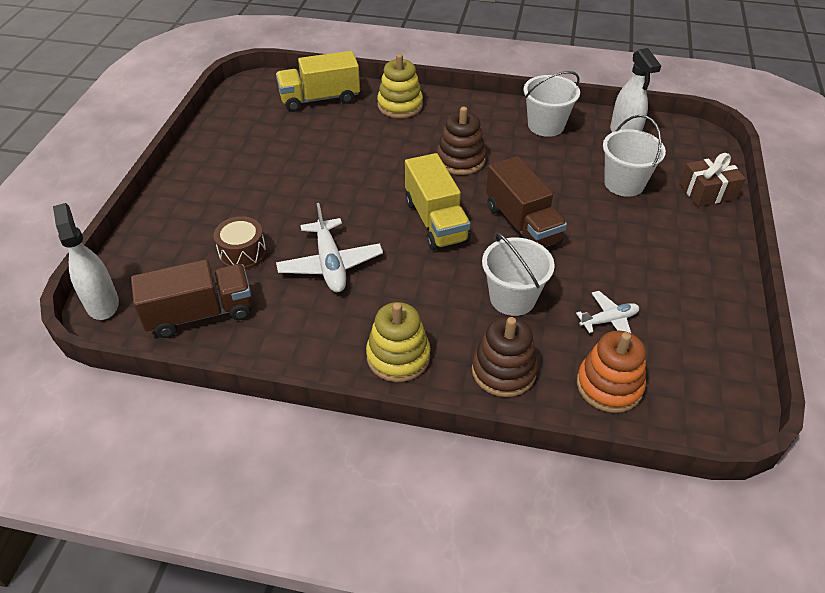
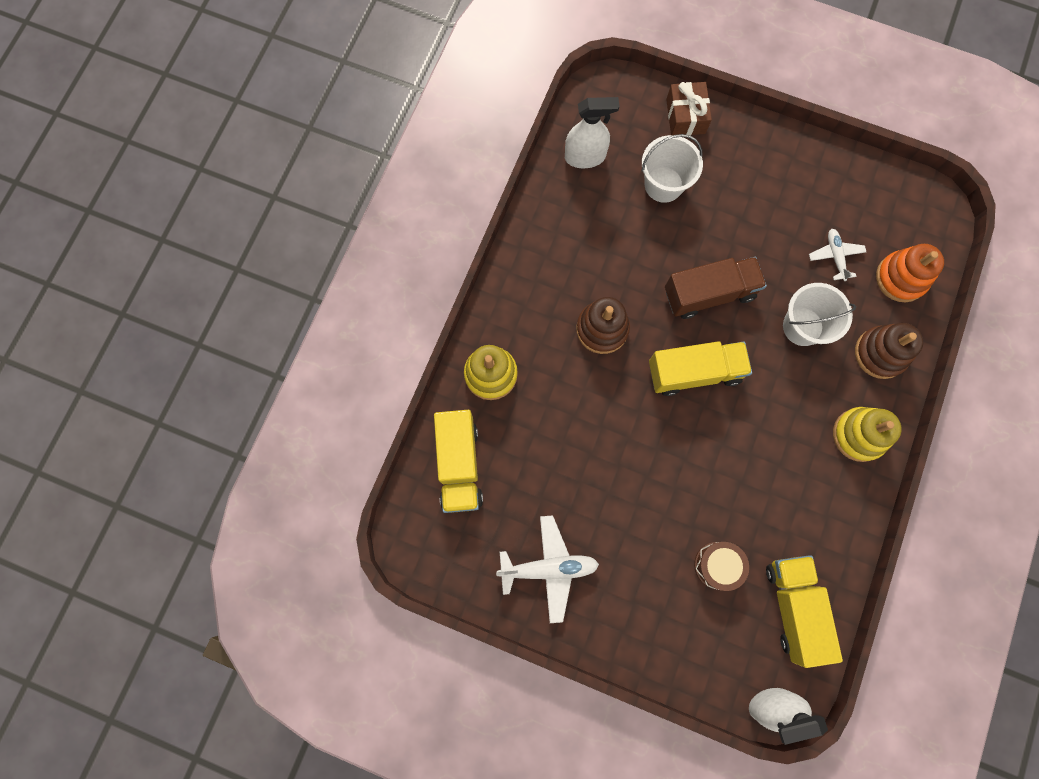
camera: 80 degrees left, 30 degrees up
brown truck [131,259,252,338] -> yellow truck [766,555,843,668]
white plane [276,203,383,292] -> white plane moved to [496,515,599,623]
white bucket [523,71,580,137] -> none

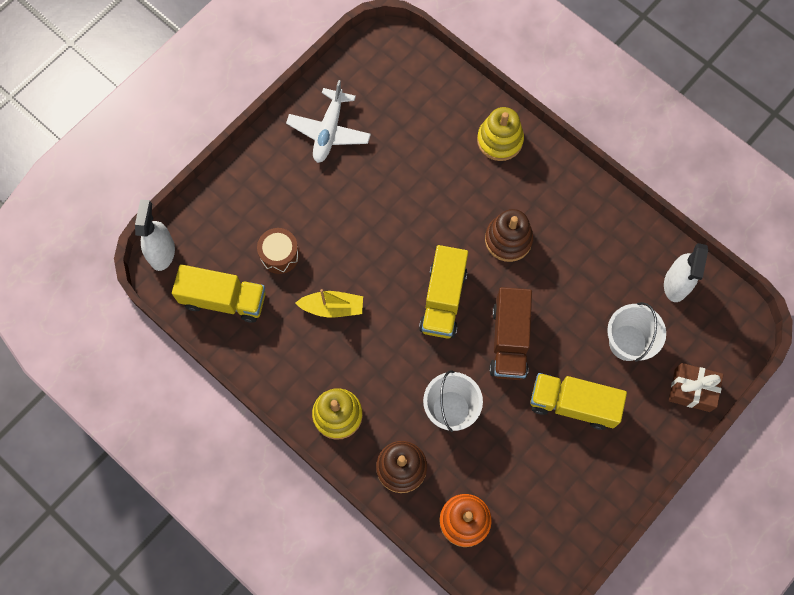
camera: 110 degrees right, 5 degrees down
yellow truck [434,410,483,513] -> yellow truck moved to [530,373,627,430]
white plane [809,229,866,281] -> none
none -> yellow boat [296,289,363,317]

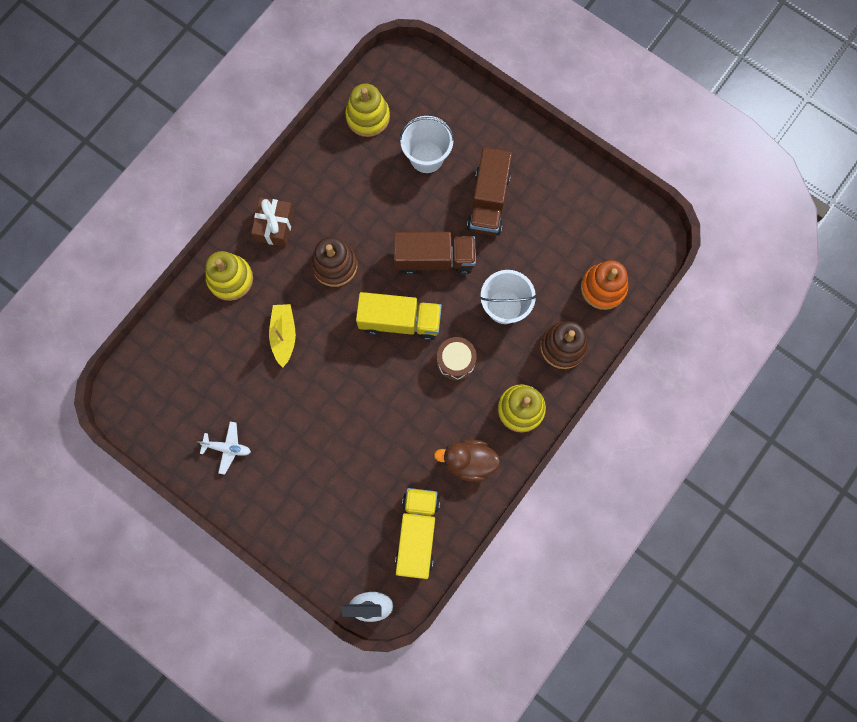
camera: 95 degrees left, 5 degrees up
brown drum [257,228,300,274] -> brown drum moved to [437,337,477,380]
white plane [286,80,371,163] -> white plane [197,422,251,475], size x0.60
yellow boat [296,289,363,317] -> yellow boat moved to [269,304,296,367]
yellow truck [530,373,627,430] -> brown truck [467,147,512,236]
white spray bottle [664,243,708,302] -> yellow stacking toy [345,83,390,137]
brown gift [669,363,724,412] -> brown gift moved to [251,197,294,247]
none -> brown duck [434,439,500,482]

